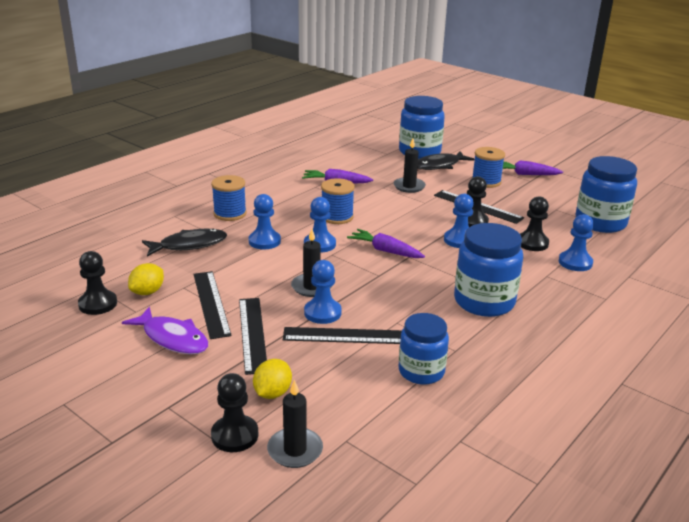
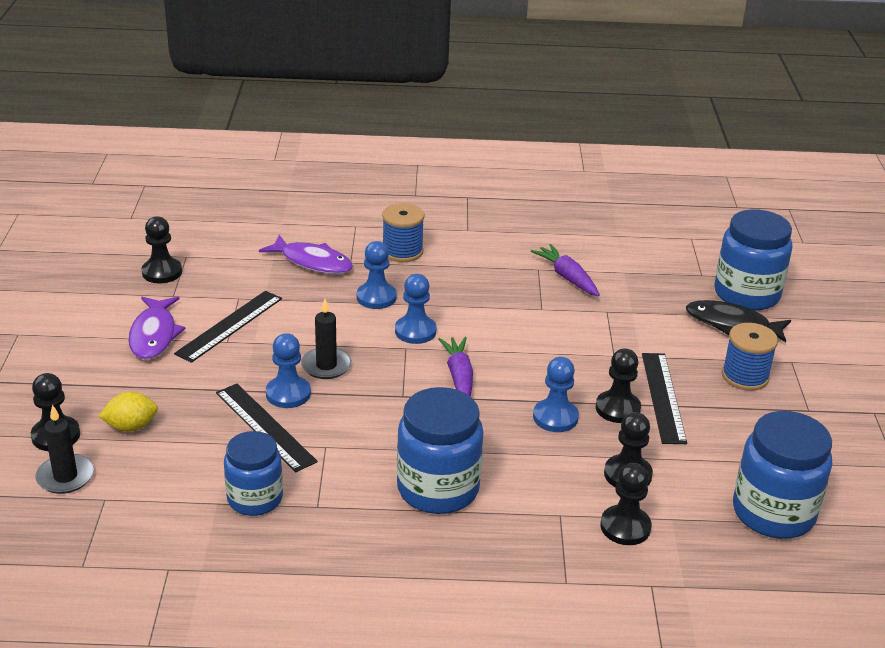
camera: 50 degrees right, 5 degrees up
yellow lemon [128,263,164,295] -> none
black fish [142,228,227,257] -> purple fish [259,235,353,274]
black ruler [239,298,267,375] -> none
blue spool [321,178,355,224] -> none
black candle [394,138,426,193] -> none
purple carrot [502,160,563,175] -> none
blue pawn [559,214,594,271] -> black pawn [600,463,652,545]

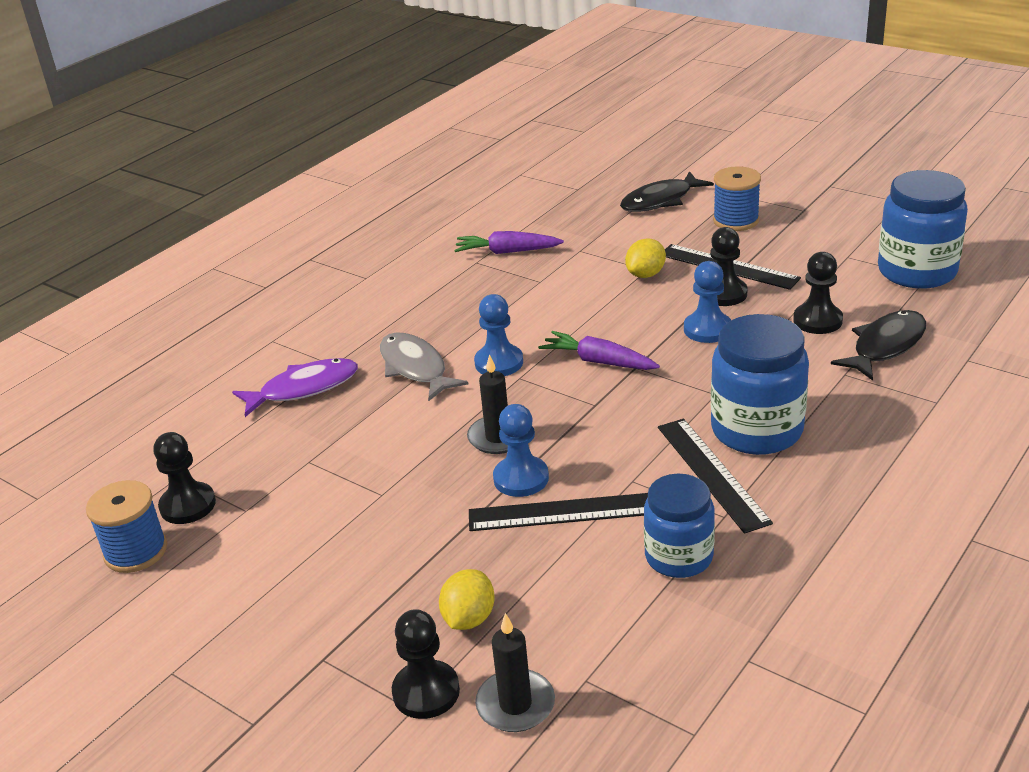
camera: 50 degrees left, 0 degrees up
purple fish [128,297,185,360] -> none
black ruler [174,291,282,363] -> black ruler moved to [658,419,773,534]
blue pawn [357,241,397,309] -> grey fish [380,332,468,401]
blue spool [382,203,424,262] -> blue spool moved to [86,480,167,573]
black pawn [600,463,652,545] -> black fish [831,310,926,381]
blue jar [714,209,792,311] -> none
none -> yellow lemon [625,238,666,278]

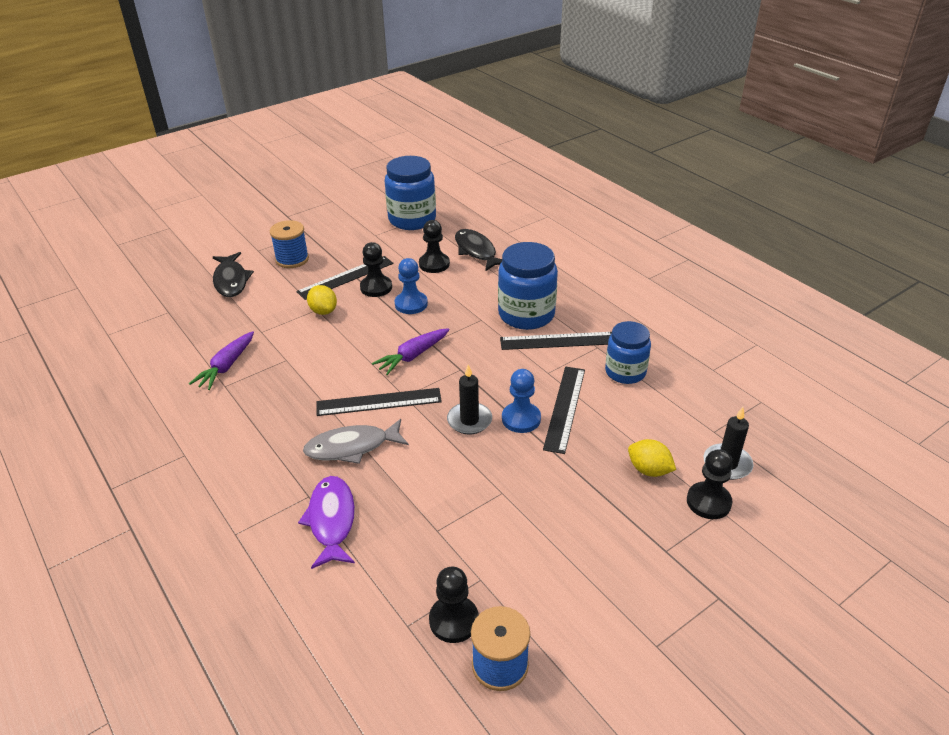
camera: 75 degrees left, 5 degrees up
blue pawn [474,294,523,376] -> black ruler [317,388,442,416]

